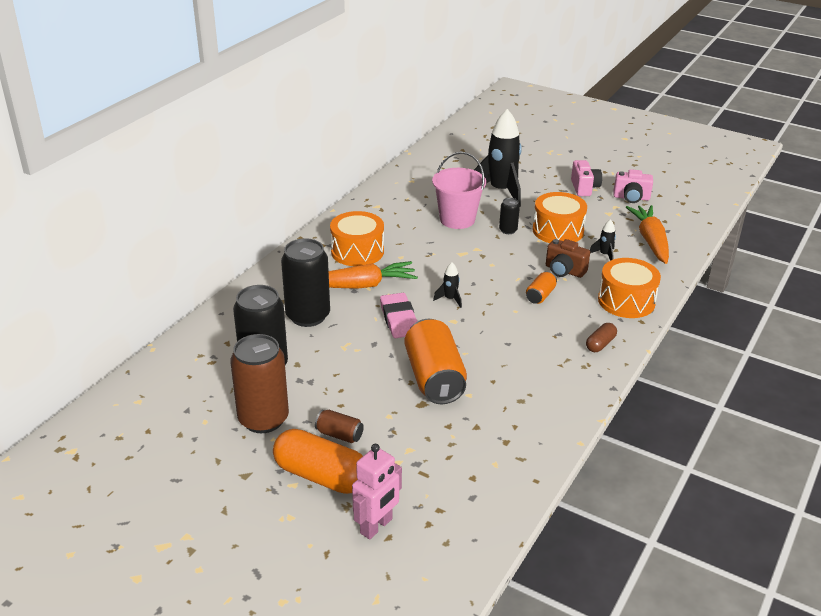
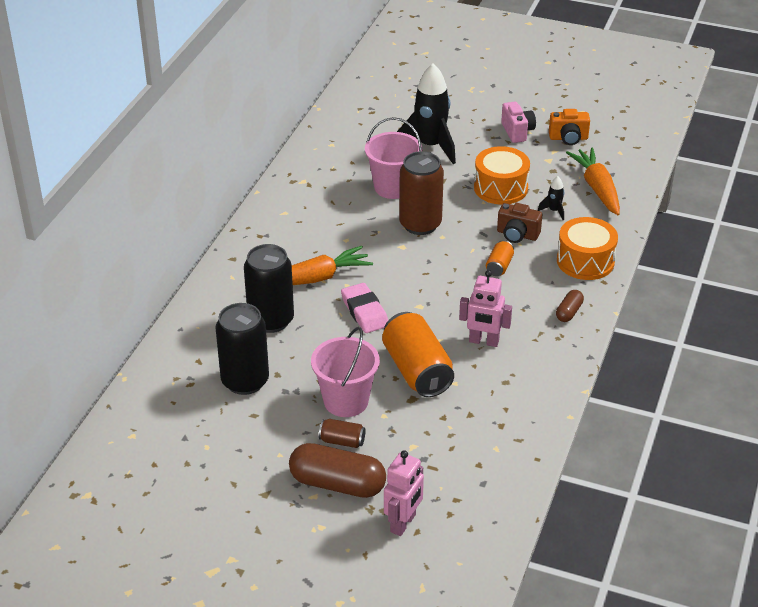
camera: 10 degrees left, 5 degrees up
brown can [230,334,289,433] -> brown can moved to [399,151,444,235]
orange capsule [273,429,363,494] -> brown capsule [289,443,386,498]
orange drum [330,211,384,266] -> none
black rocket [433,262,462,308] -> none
black can [499,198,520,234] -> none
pink camera [614,169,653,203] -> orange camera [549,109,590,145]
none -> pink bucket [311,327,380,417]
none -> pink robot [459,270,512,347]

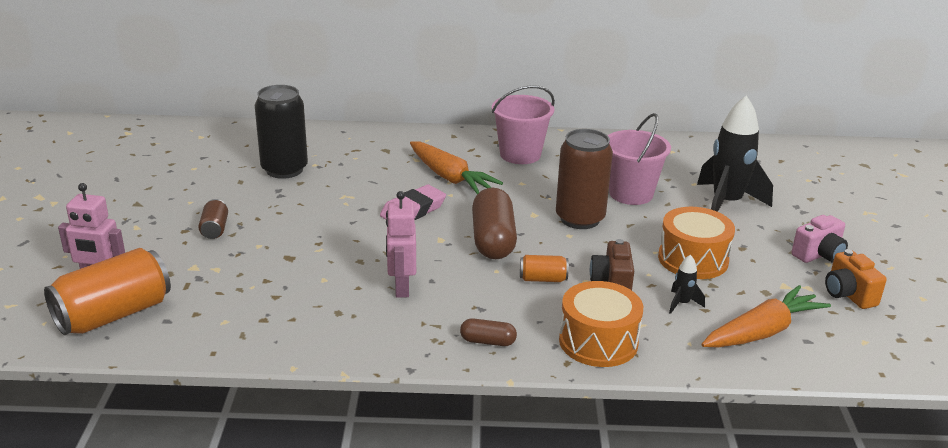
camera: 70 degrees right, 10 degrees down
black can [244,244,294,333] -> none
brown capsule [289,443,386,498] -> brown capsule moved to [472,187,517,259]
pink bucket [311,327,380,417] -> pink bucket moved to [492,85,555,164]
orange can [382,312,454,397] -> orange can moved to [44,248,171,335]

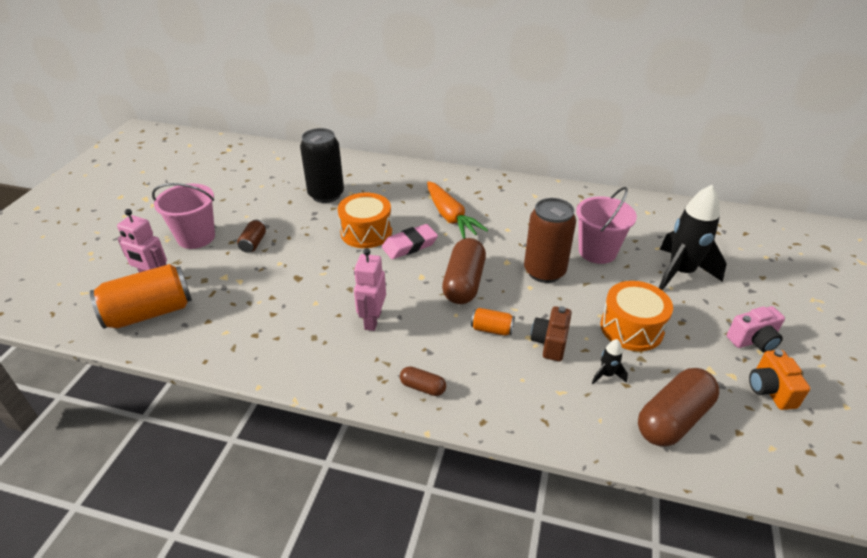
camera: 15 degrees right, 10 degrees up
pink bucket [492,85,555,164] -> pink bucket moved to [152,183,215,249]
orange drum [559,281,643,367] -> orange drum moved to [338,193,392,248]
orange carrot [701,285,831,347] -> brown capsule [638,368,719,447]

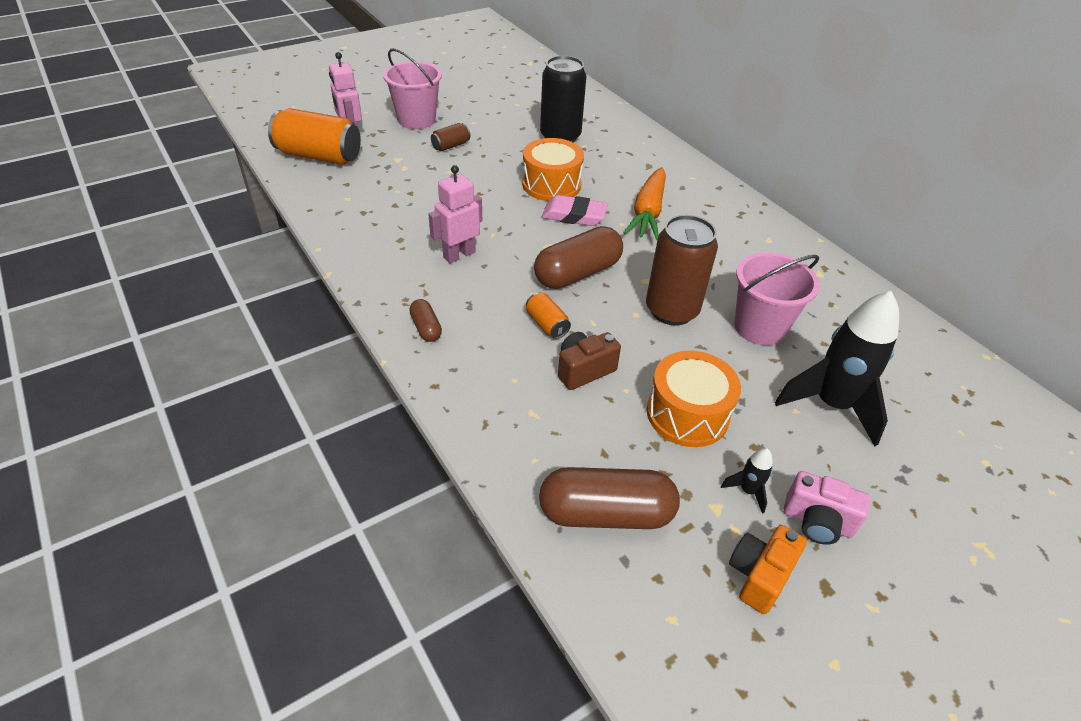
camera: 40 degrees right, 5 degrees up
black rocket [592,339,628,384] -> black rocket moved to [721,448,773,514]

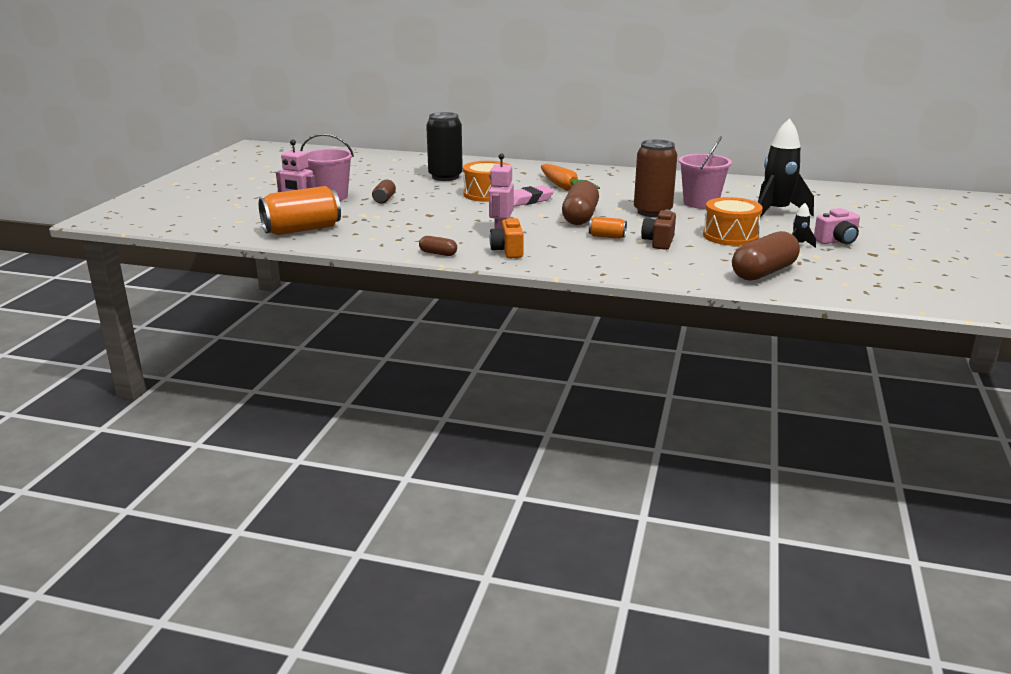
camera: 40 degrees left, 20 degrees down
brown capsule [409,299,442,342] -> brown capsule moved to [419,236,457,256]
orange camera [729,525,807,614] -> orange camera moved to [489,217,524,258]

